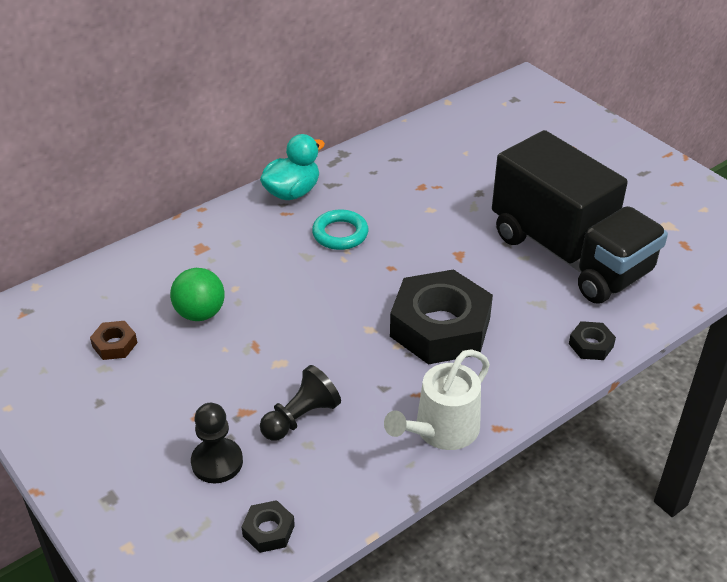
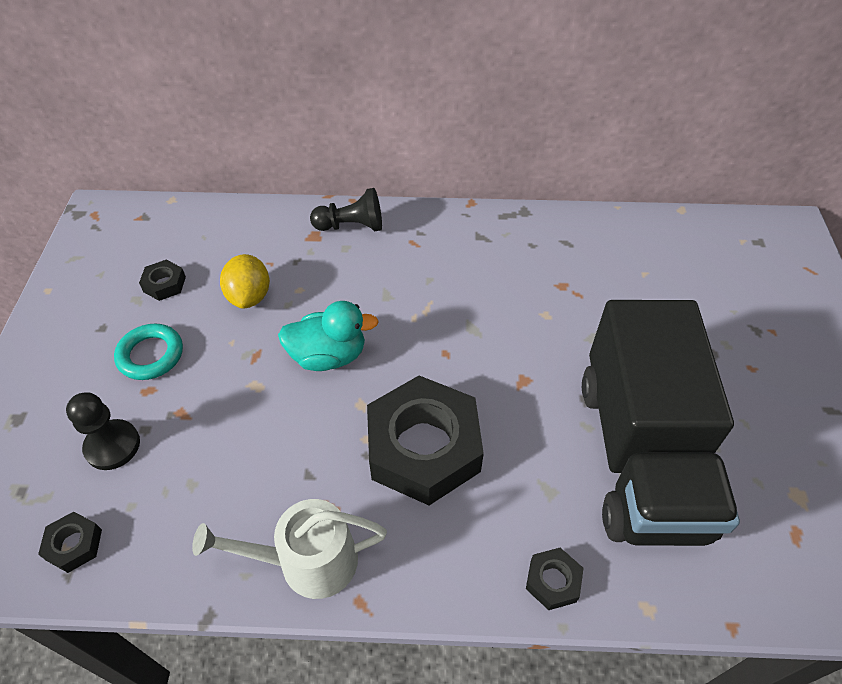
camera: 40 degrees right, 10 degrees up
brown nut [90,321,137,360] -> black nut [139,260,186,301]
green ball [170,268,225,321] -> yellow lemon [220,254,270,309]
turquoise duck [260,134,325,200] -> turquoise duck moved to [278,301,379,371]
black pawn [260,365,341,441] -> black pawn moved to [310,188,382,231]
turquoise ring [312,209,368,250] -> turquoise ring moved to [114,324,183,380]

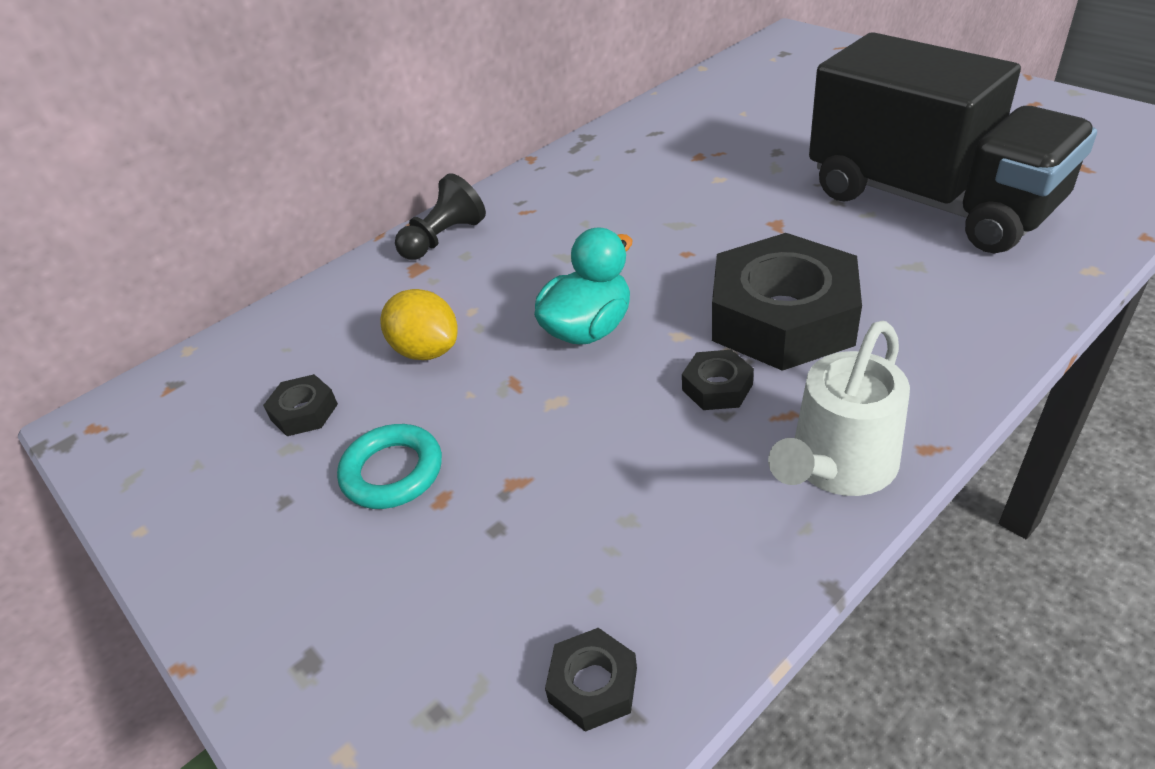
camera: 40 degrees left, 10 degrees down
black pawn [66,392,140,470] -> none
black nut [526,548,584,610] -> black nut moved to [682,350,754,410]

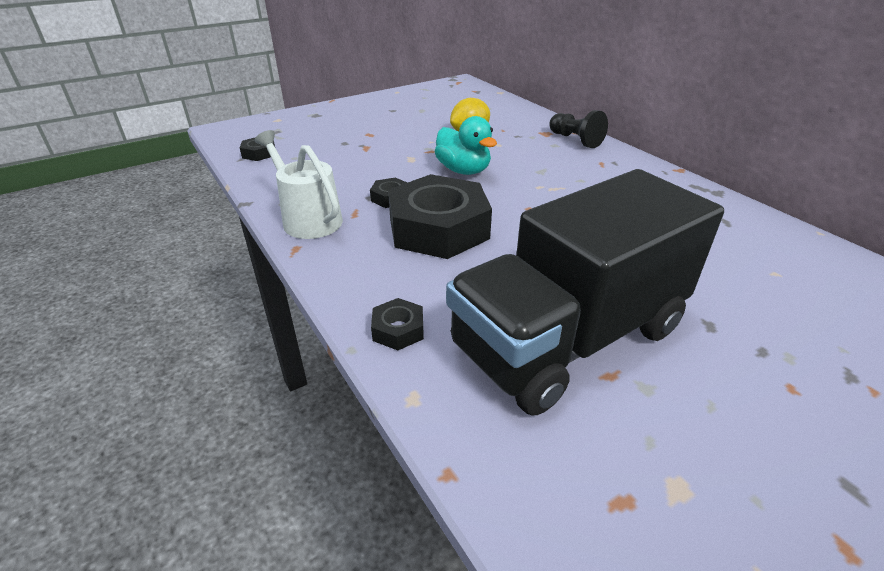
camera: 95 degrees right, 5 degrees down
black nut [263,374,338,436] -> black nut moved to [371,298,424,350]
turquoise ring [337,424,442,509] -> none

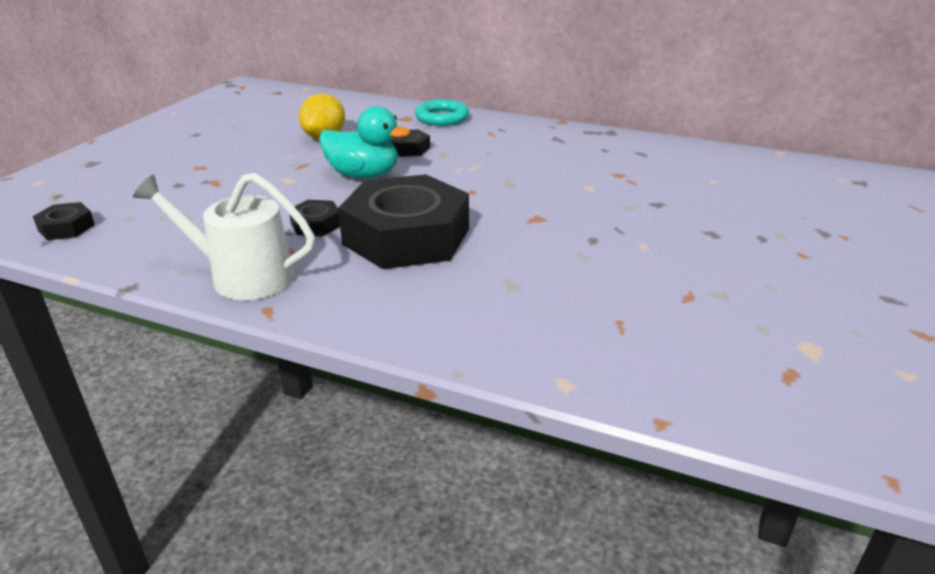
camera: 35 degrees left, 5 degrees down
black nut [371,298,424,350] -> black nut moved to [391,129,430,157]
black truck [446,169,724,415] -> none
black pawn [549,110,608,148] -> turquoise ring [415,99,469,126]

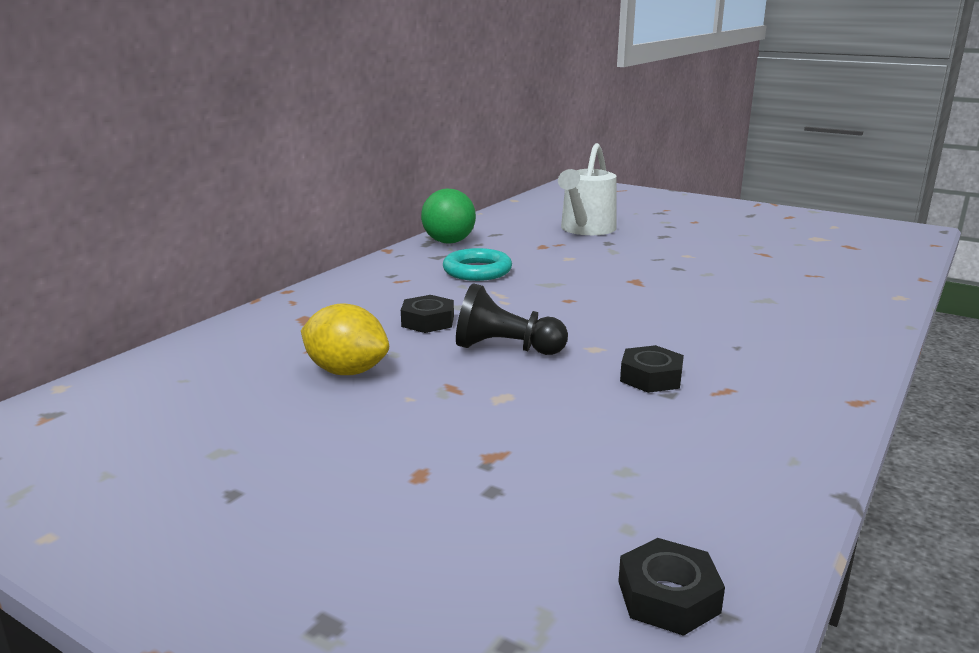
camera: 80 degrees left, 10 degrees down
white watering can [133,173,315,300] -> white watering can moved to [558,143,617,235]
turquoise duck [319,106,410,179] -> black pawn [456,283,568,355]
black nut [338,174,469,269] -> none
turquoise ring [415,99,469,126] -> turquoise ring moved to [443,248,512,281]
none -> green ball [421,188,476,243]

